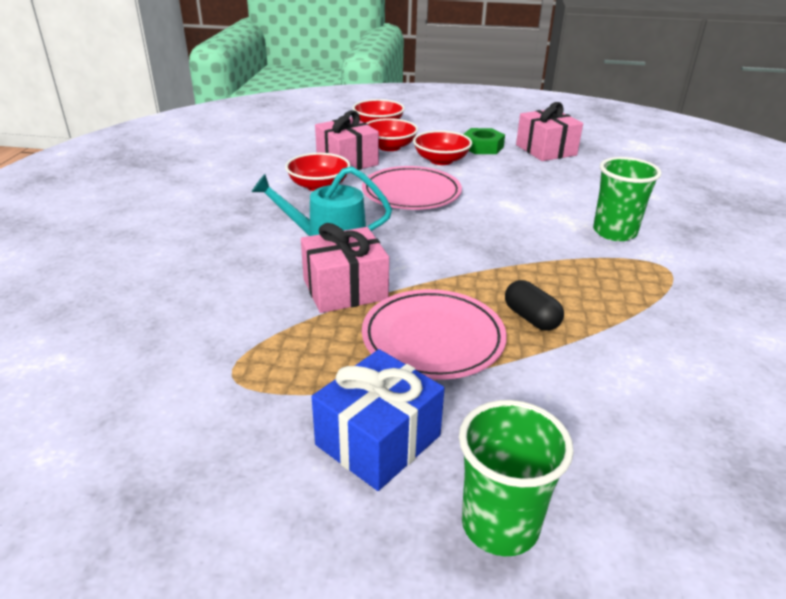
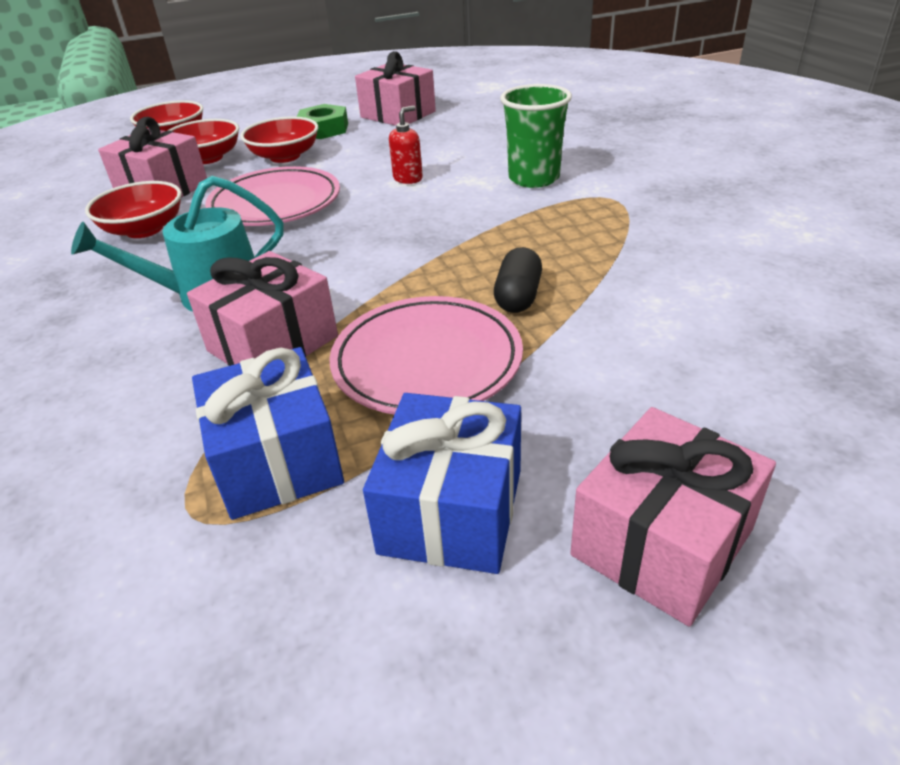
camera: 25 degrees left, 5 degrees up
green cup [459,400,574,556] -> pink gift [570,407,776,626]
black capsule [505,280,564,331] -> black capsule turned 75 degrees clockwise [494,247,542,313]
none -> blue gift [192,347,344,520]
none -> red soap dispenser [389,106,423,184]

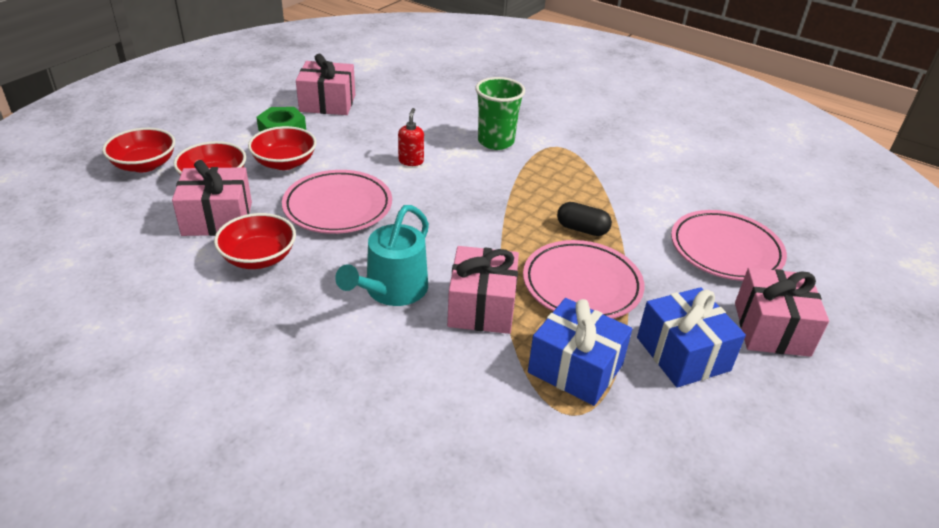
camera: 40 degrees left, 0 degrees up
black capsule [494,247,542,313] -> black capsule turned 45 degrees counterclockwise [557,202,612,236]
none -> pink plate [671,210,787,281]

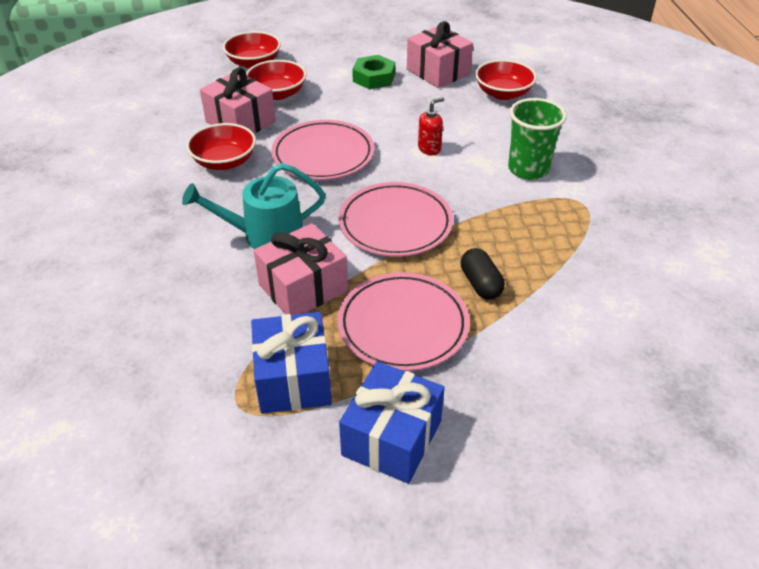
camera: 50 degrees right, 5 degrees up
red bowl [248,126,317,170] -> red bowl moved to [475,60,537,100]
pink plate [671,210,787,281] -> pink plate moved to [338,182,453,257]
pink gift [735,268,829,357] -> none

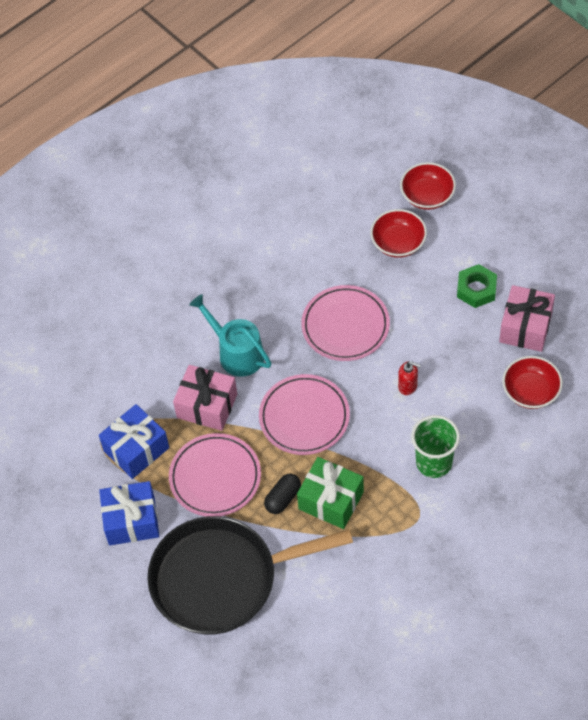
camera: 60 degrees right, 15 degrees up
red bowl [186,123,256,170] -> none
pink gift [200,68,276,133] -> none
none -> black pan [147,516,353,634]
none -> green gift [297,457,364,529]

